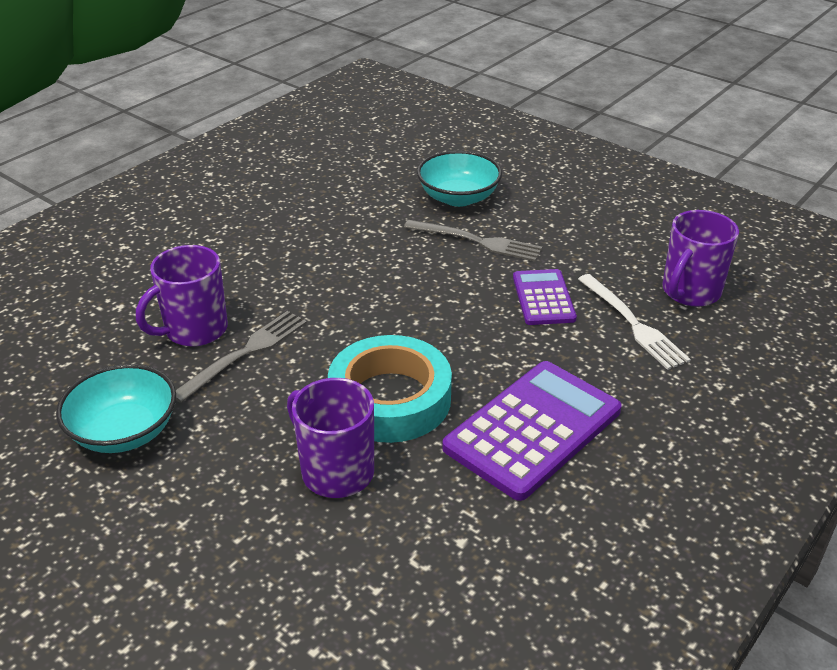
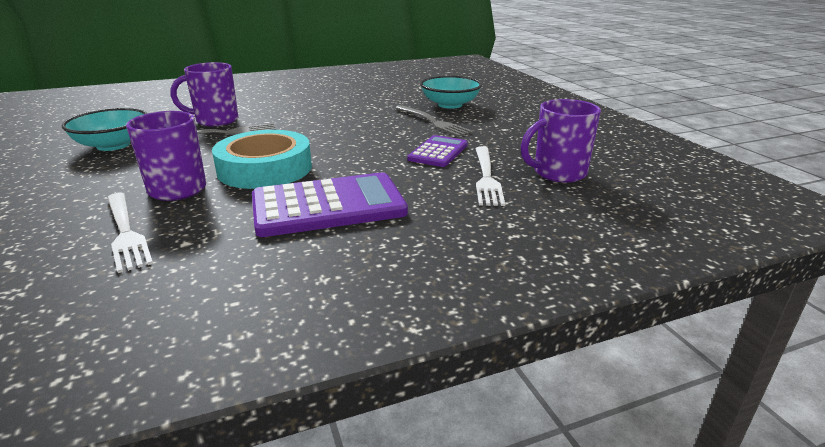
camera: 30 degrees right, 10 degrees down
none -> white fork [107,193,153,273]

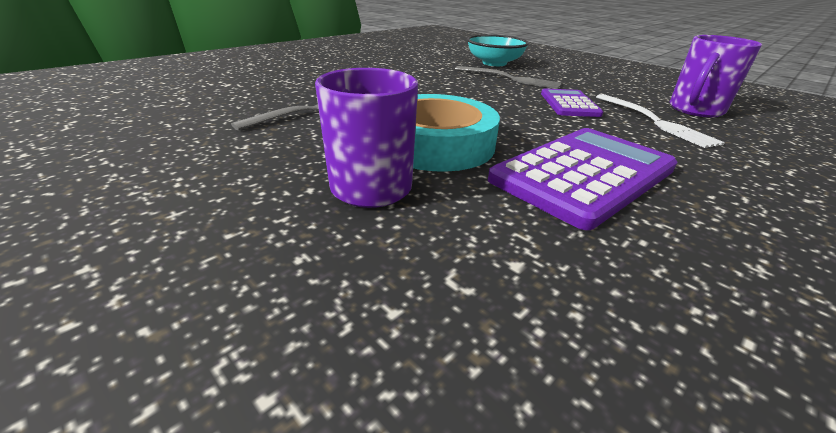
camera: 25 degrees left, 5 degrees up
turquoise bowl [61,108,147,151] -> none
white fork [107,193,153,273] -> none
purple mug [170,62,238,126] -> none

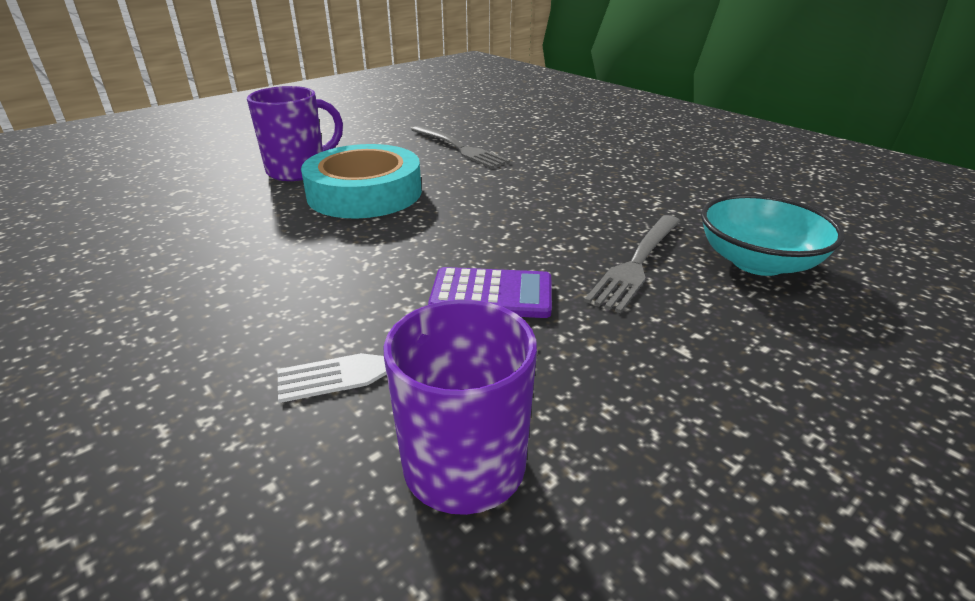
camera: 95 degrees right, 0 degrees up
purple calculator [488,128,677,230] -> none

